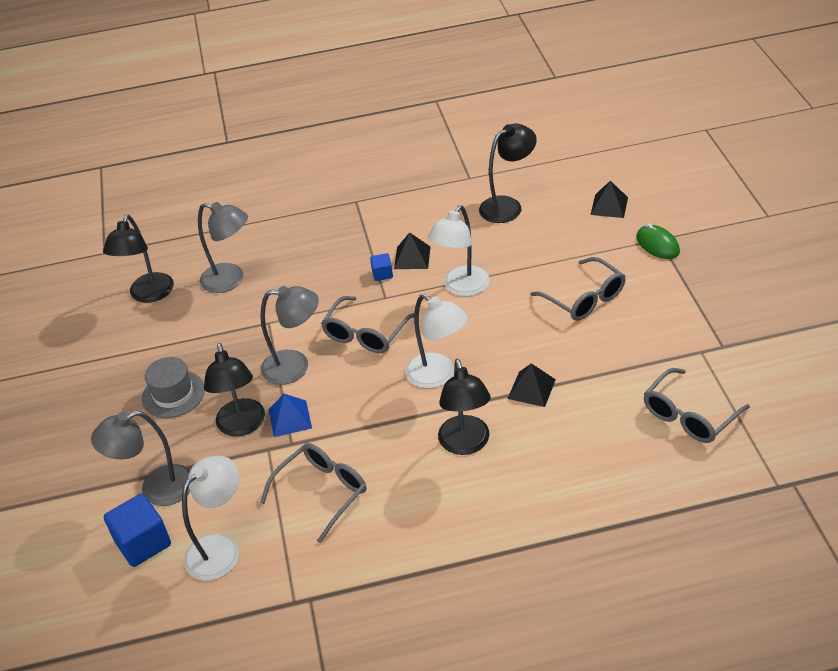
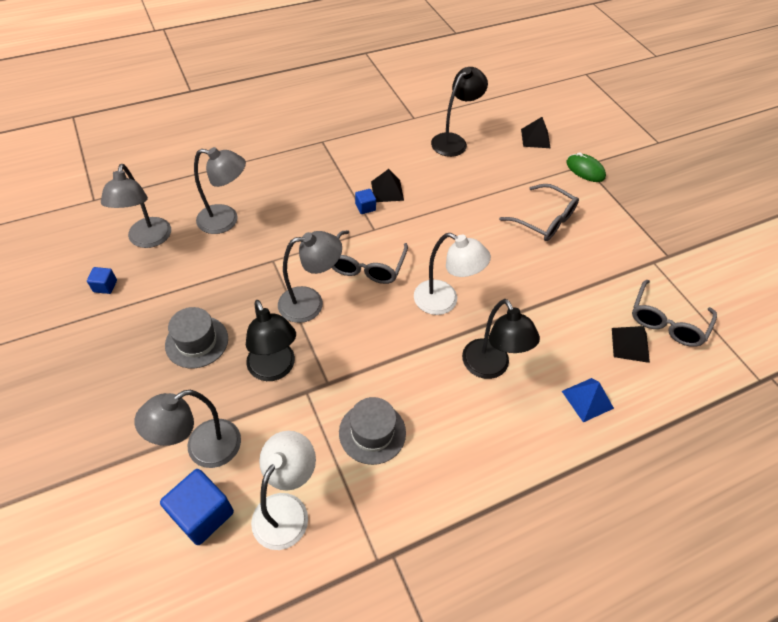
camera: 20 degrees left, 10 degrees up
black lamp [103,215,174,303] -> grey lamp [101,164,171,248]
grey glasses [260,443,366,543] -> grey hat [339,397,406,465]
blue pyramid [269,394,312,437] -> blue pyramid moved to [562,378,614,422]
white lamp [428,205,490,296] -> none
black pyramid [508,363,556,407] -> black pyramid moved to [612,326,650,363]
none -> blue cube [87,267,117,294]

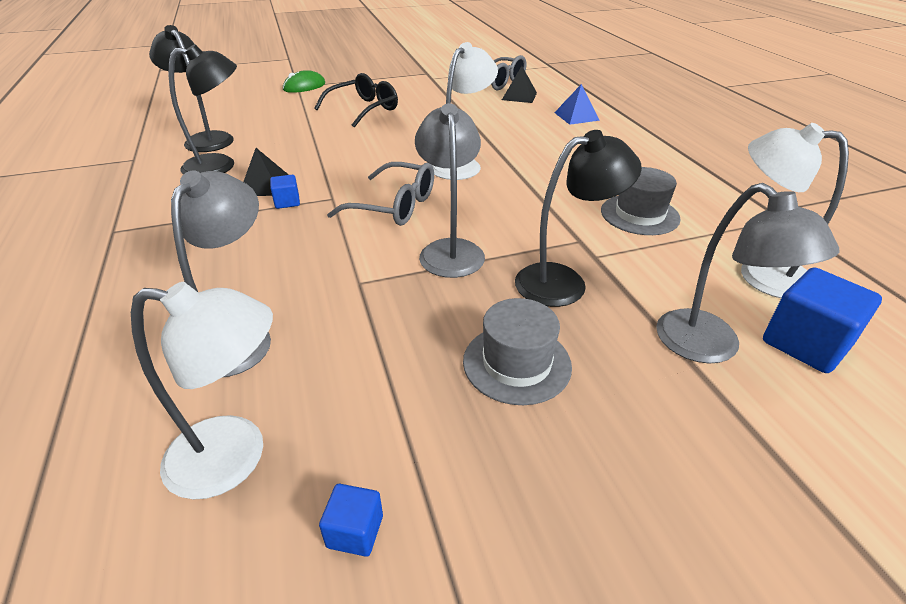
camera: 80 degrees left, 15 degrees down
grey lamp [101,164,171,248] -> white lamp [131,282,273,500]
black lamp [462,299,540,379] -> black lamp moved to [168,44,237,175]
grey glasses [499,184,579,241] -> black glasses [314,73,398,128]
black pyramid [521,117,550,148] -> none

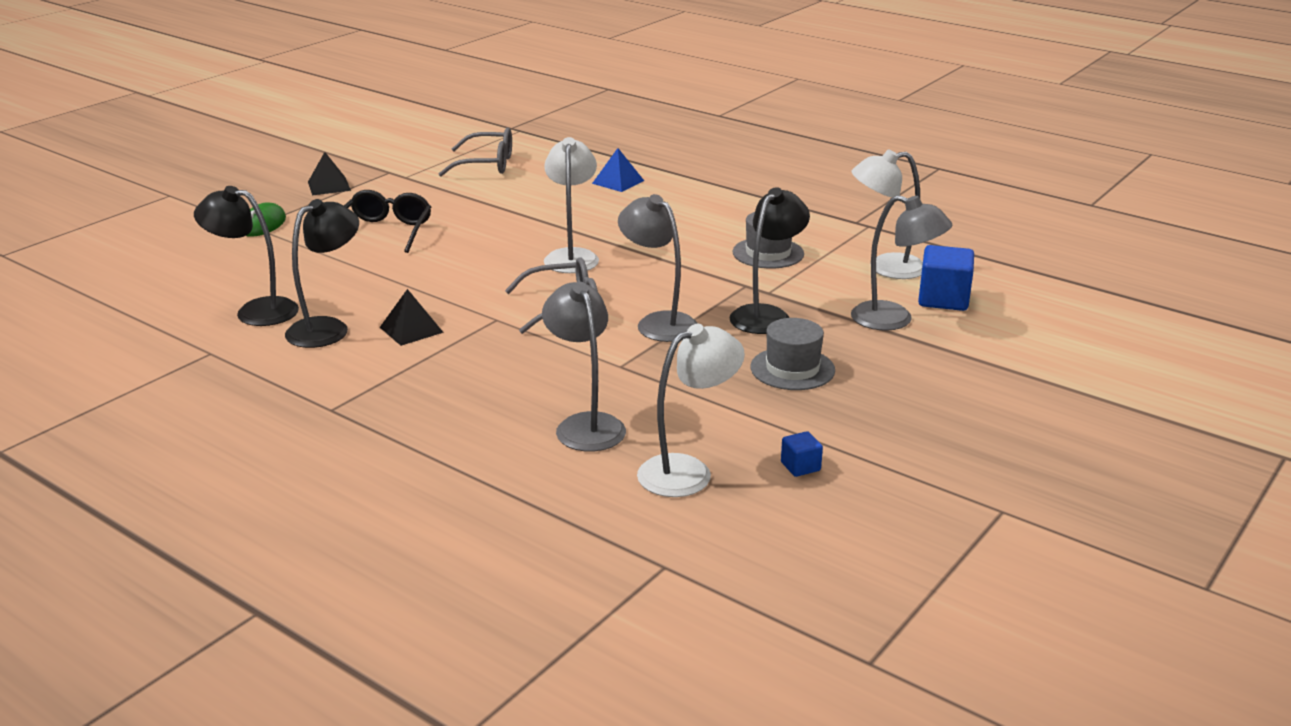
camera: 35 degrees left, 10 degrees down
blue cube [270,175,300,209] -> none
black pyramid [502,66,537,103] -> black pyramid moved to [308,152,351,195]

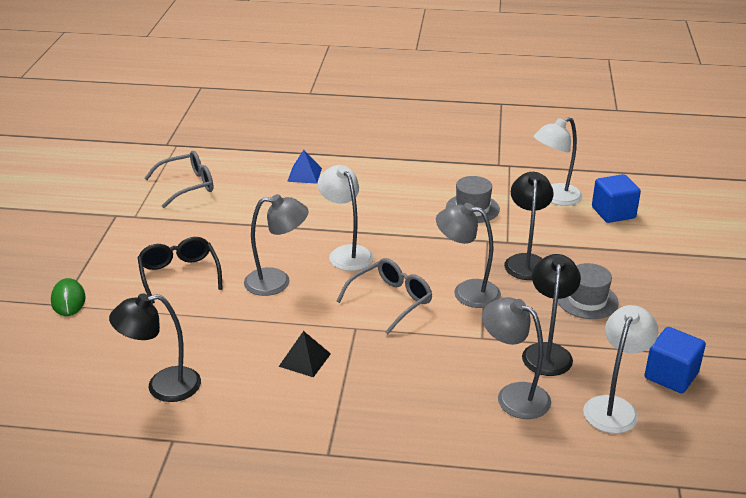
camera: 30 degrees left, 5 degrees up
black lamp [285,199,359,348] -> black lamp moved to [522,254,581,376]
black pyramid [308,152,351,195] -> none
blue cube [781,431,823,477] -> blue cube [644,327,706,393], size x1.94
grey lamp [851,195,952,331] -> grey lamp moved to [244,194,309,296]

